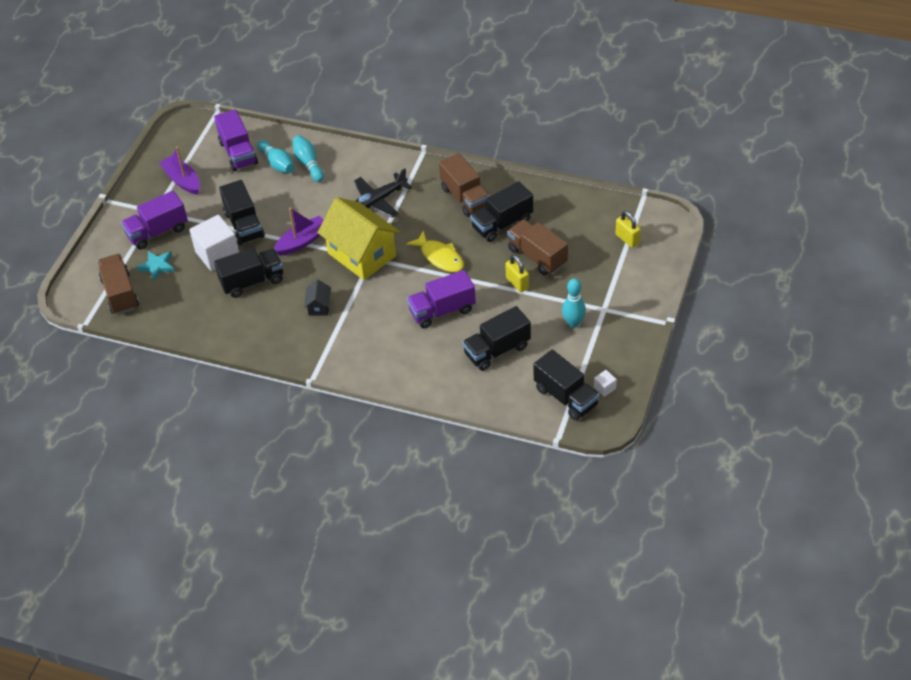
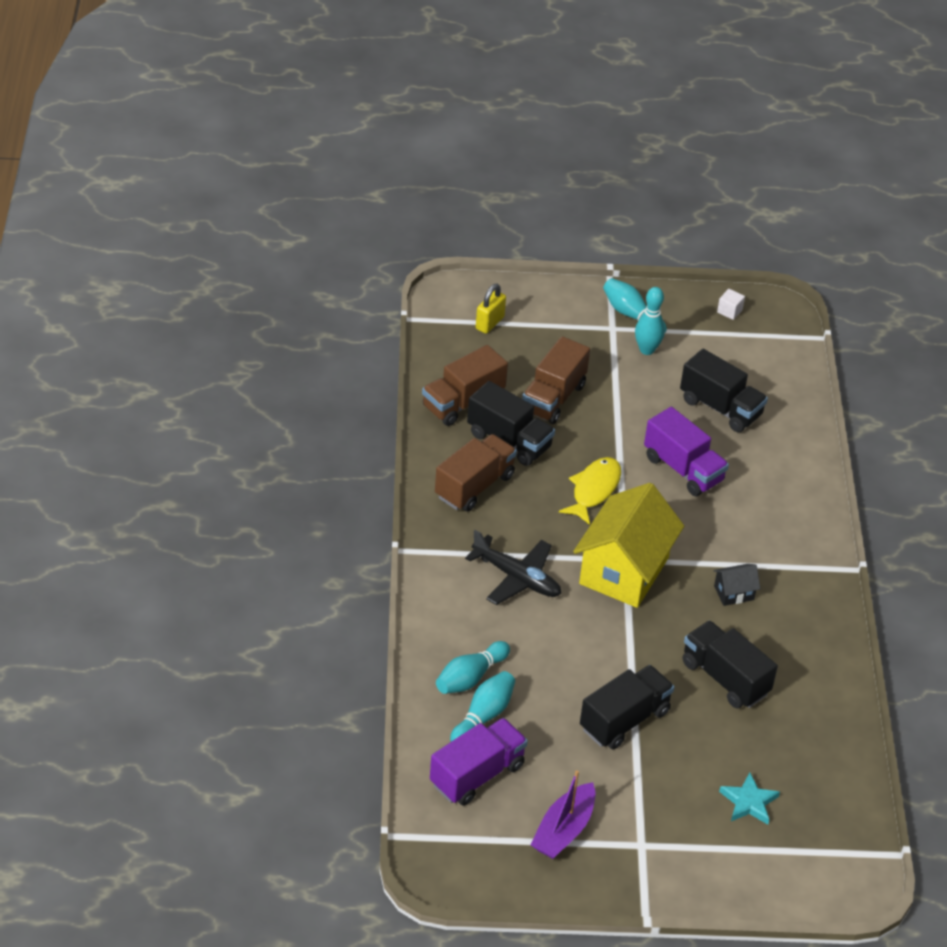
camera: 115 degrees left, 5 degrees down
brown truck [97,254,139,315] -> brown truck moved to [422,345,508,426]
purple truck [121,191,188,249] -> none
white cube [189,215,239,271] -> none
purple boat [274,208,323,256] -> none
yellow padlock [505,255,529,292] -> none
black truck [533,350,599,421] -> none
none -> turquoise bowling pin [603,278,667,332]

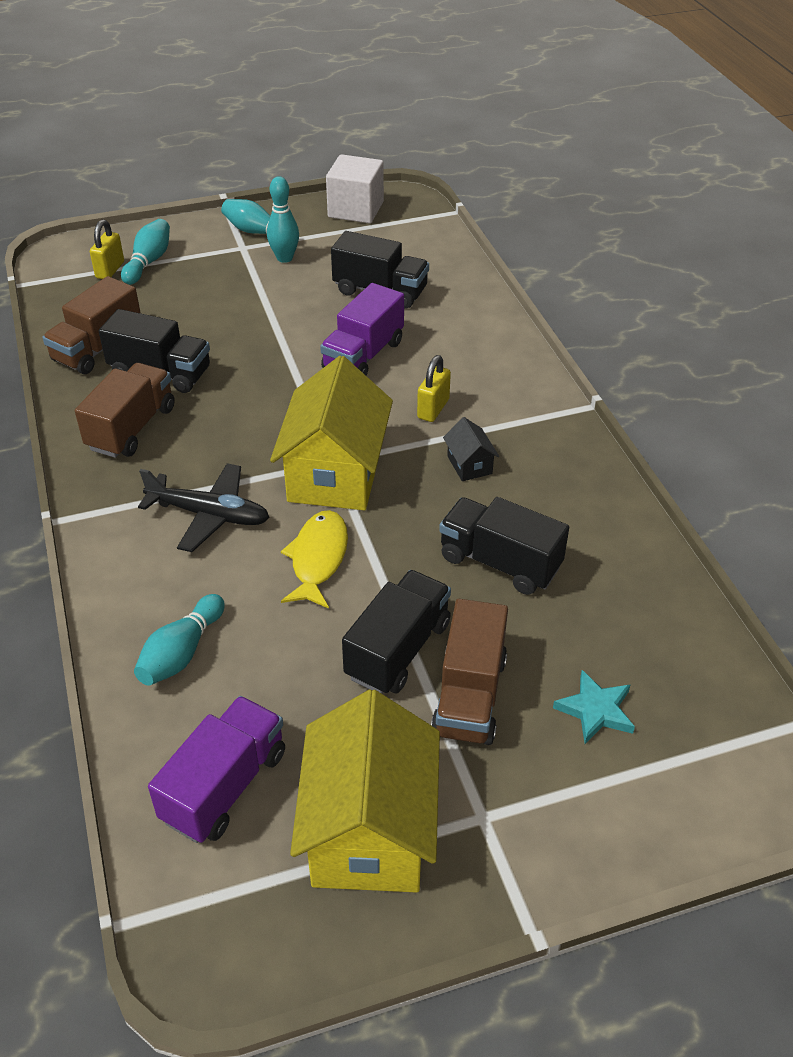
camera: 15 degrees left, 0 degrees up
turquoise bowling pin [450,671,515,742] -> turquoise bowling pin moved to [121,219,170,285]
brown truck [522,336,590,424] -> brown truck moved to [431,599,508,745]
purple boat [530,770,595,859] -> yellow house [290,689,440,893]
yellow fish [559,457,621,525] -> yellow fish moved to [281,510,348,609]
purple truck [644,407,729,496] -> purple truck turned 90 degrees clockwise [320,283,404,376]
black house [713,564,760,606] -> black house turned 75 degrees counterclockwise [443,417,499,481]
white cube [717,289,745,320] -> white cube [326,154,384,223], size x2.29
none -> yellow padlock [417,355,451,422]

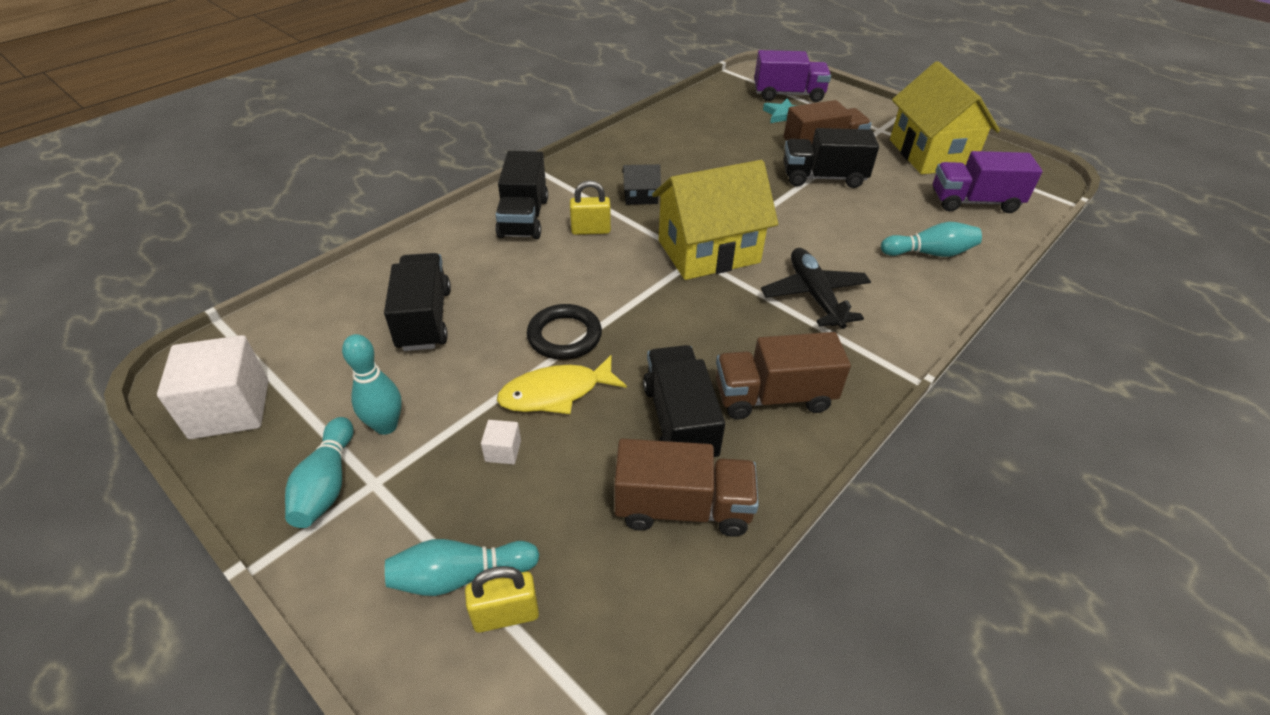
camera: 120 degrees left, 0 degrees up
yellow fish [281,510,348,609] -> yellow fish moved to [497,355,627,414]
yellow house [290,689,440,893] -> yellow house turned 75 degrees counterclockwise [890,61,1000,174]
purple truck [320,283,404,376] -> purple truck moved to [754,50,831,102]
black truck [439,497,569,595] -> black truck moved to [495,151,548,239]
black house [443,417,499,481] -> black house turned 45 degrees clockwise [622,164,661,205]
none -> white cube [481,420,521,464]
none -> black ring [527,304,602,360]

